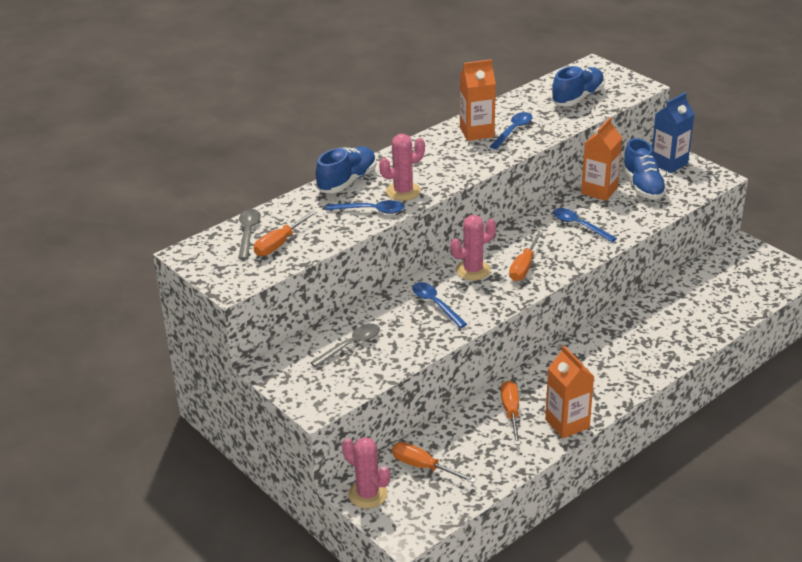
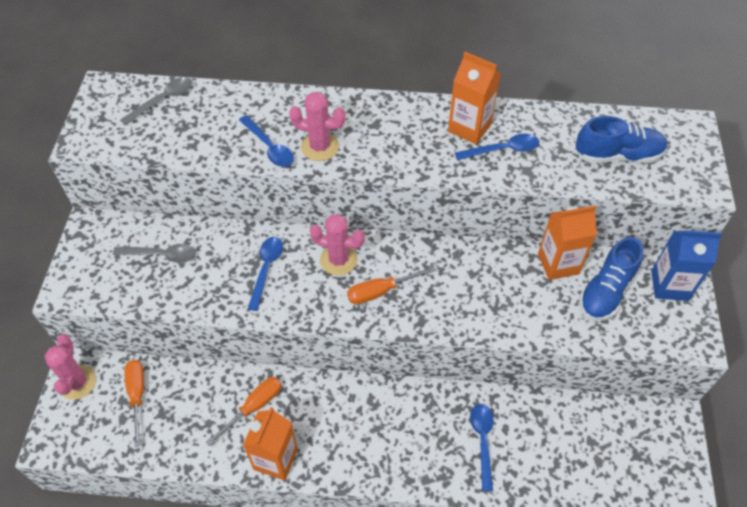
camera: 45 degrees right, 20 degrees up
orange screwdriver [254,210,318,256] -> none
blue shoe [316,147,376,193] -> none
blue spoon [553,208,617,242] -> blue spoon moved to [470,404,494,491]

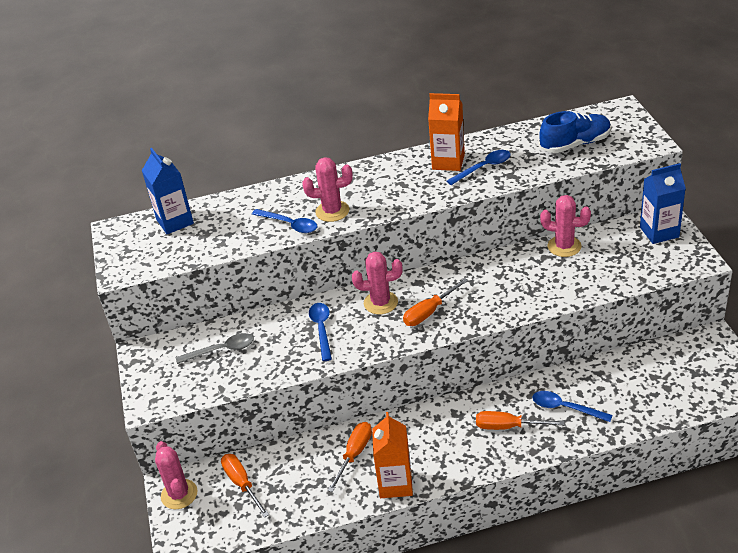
camera: 15 degrees left, 15 degrees down
grey spoon [121,77,192,125] -> blue carton [142,148,194,234]
blue spoon [470,404,494,491] -> blue spoon turned 45 degrees counterclockwise [533,391,613,422]
orange carton [538,205,597,280] -> pink cactus [540,195,591,257]
blue shoe [579,237,644,321] -> none
none -> orange screwdriver [476,411,564,430]

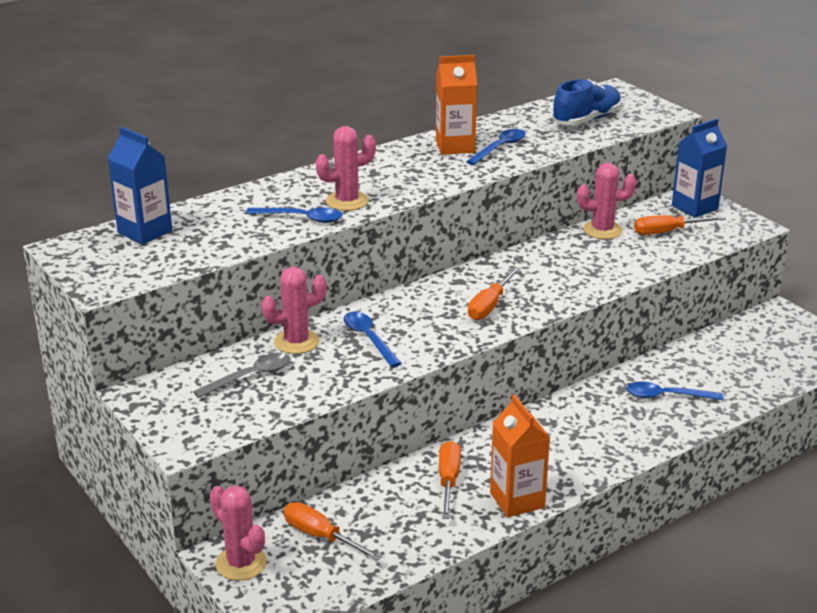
camera: 25 degrees left, 10 degrees down
pink cactus [352,251,403,314] -> pink cactus moved to [262,267,327,354]
orange screwdriver [476,411,564,430] -> orange screwdriver moved to [634,215,726,235]

